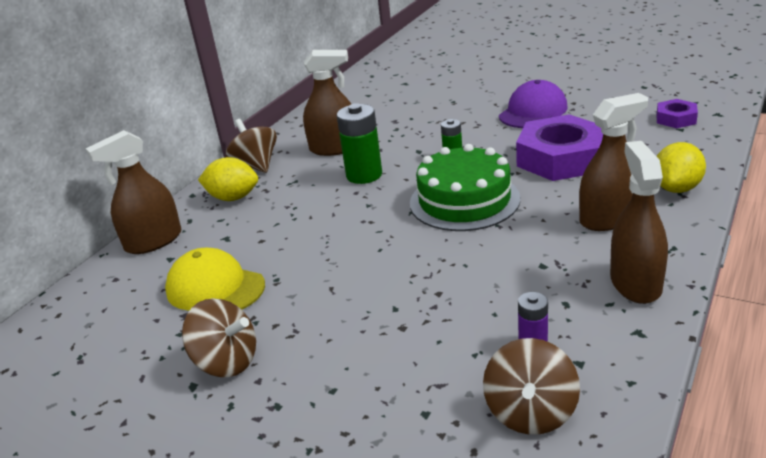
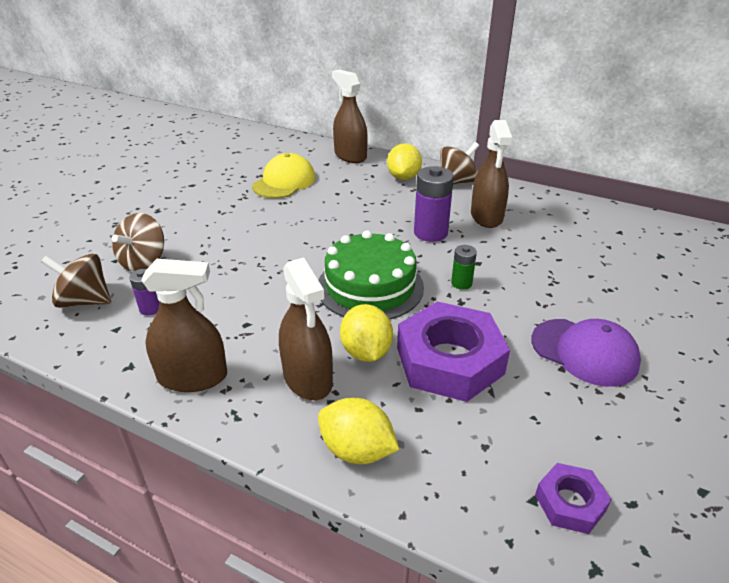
camera: 85 degrees right, 5 degrees up
brown spinning top [182,298,256,377] -> brown spinning top moved to [112,213,164,272]
green battery [337,103,382,184] -> purple battery [414,166,454,242]
none -> yellow lemon [340,304,393,362]

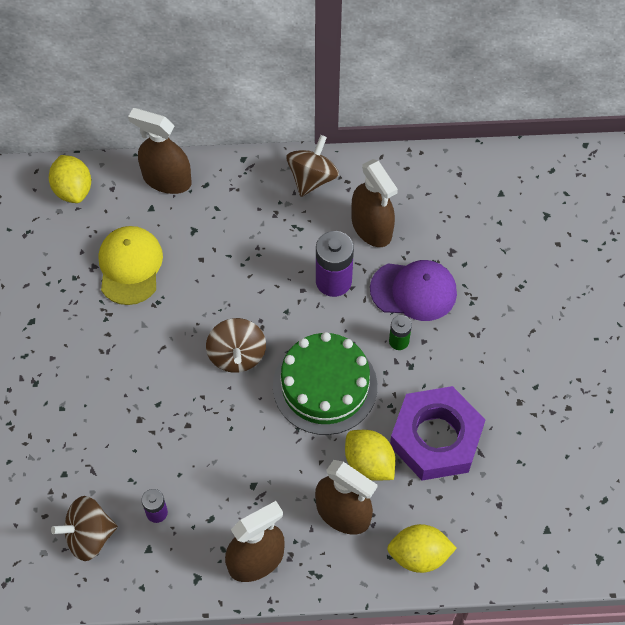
camera: 30 degrees left, 25 degrees up
brown spinning top [112,213,164,272] -> brown spinning top moved to [206,318,266,373]
yellow lemon [387,143,422,180] -> yellow lemon moved to [49,155,91,203]
purple cap [532,319,641,387] -> purple cap moved to [370,260,457,321]
purple nut [535,463,611,534] -> none

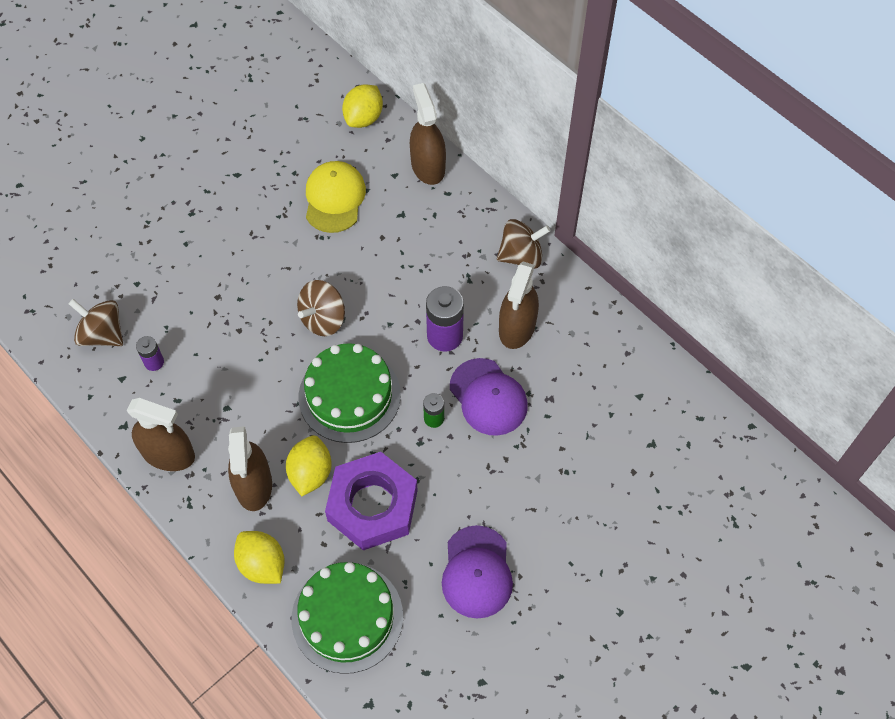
camera: 50 degrees right, 0 degrees up
yellow cap [99,226,163,305] -> yellow cap turned 45 degrees counterclockwise [306,161,366,233]
none -> green cake [292,562,403,674]
none -> purple cap [442,525,513,619]

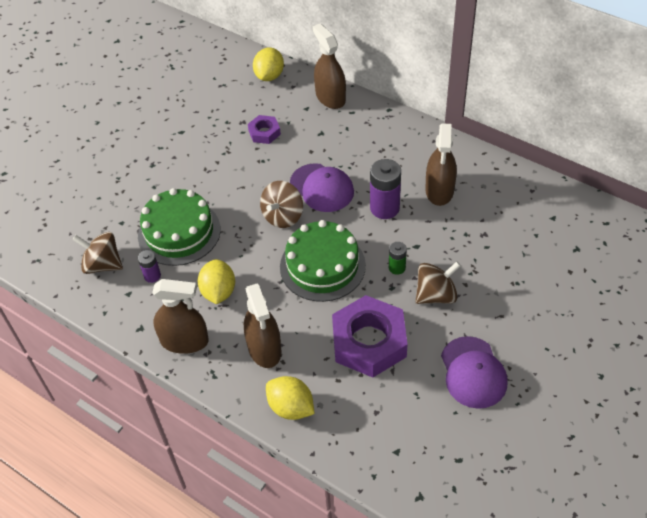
camera: 10 degrees left, 10 degrees down
yellow lemon [286,436,332,496] -> yellow lemon moved to [198,259,235,304]
green cake [292,562,403,674] -> green cake moved to [138,188,221,266]
yellow cap [306,161,366,233] -> purple nut [248,115,281,144]
purple cap [450,358,528,436] -> purple cap moved to [290,163,354,212]
brown spinning top [497,219,551,269] -> brown spinning top moved to [415,261,461,304]

